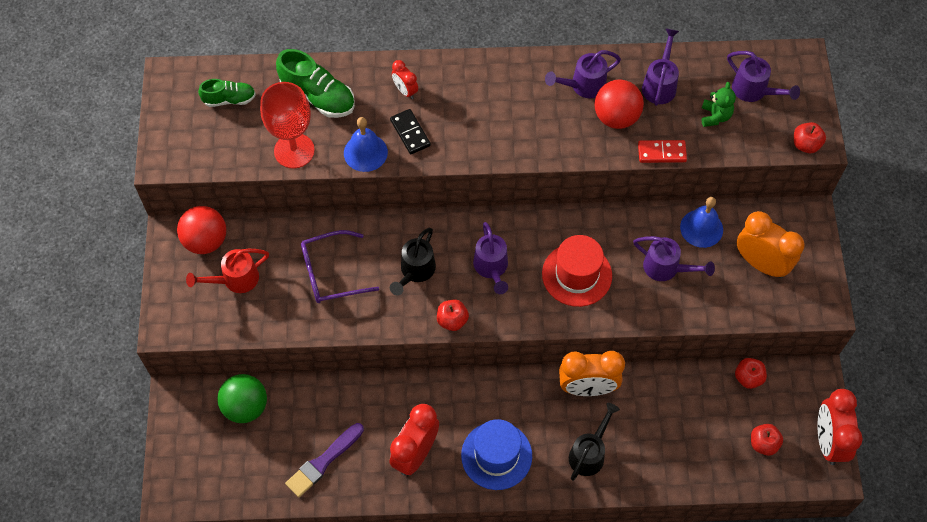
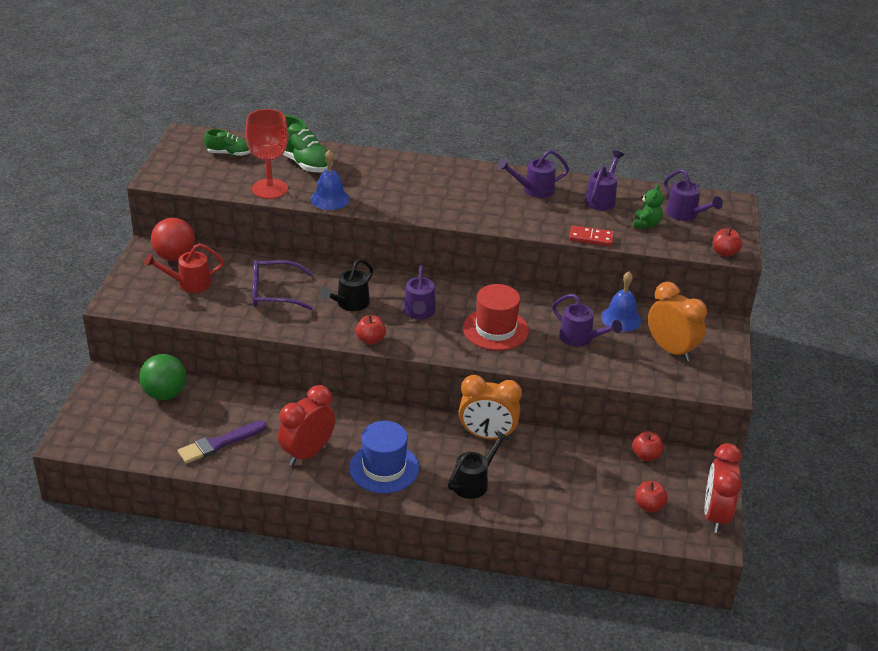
camera: 10 degrees right, 25 degrees down
black domino [390,109,431,154] -> none
red clock [392,60,418,99] -> none
red ball [594,79,644,129] -> none

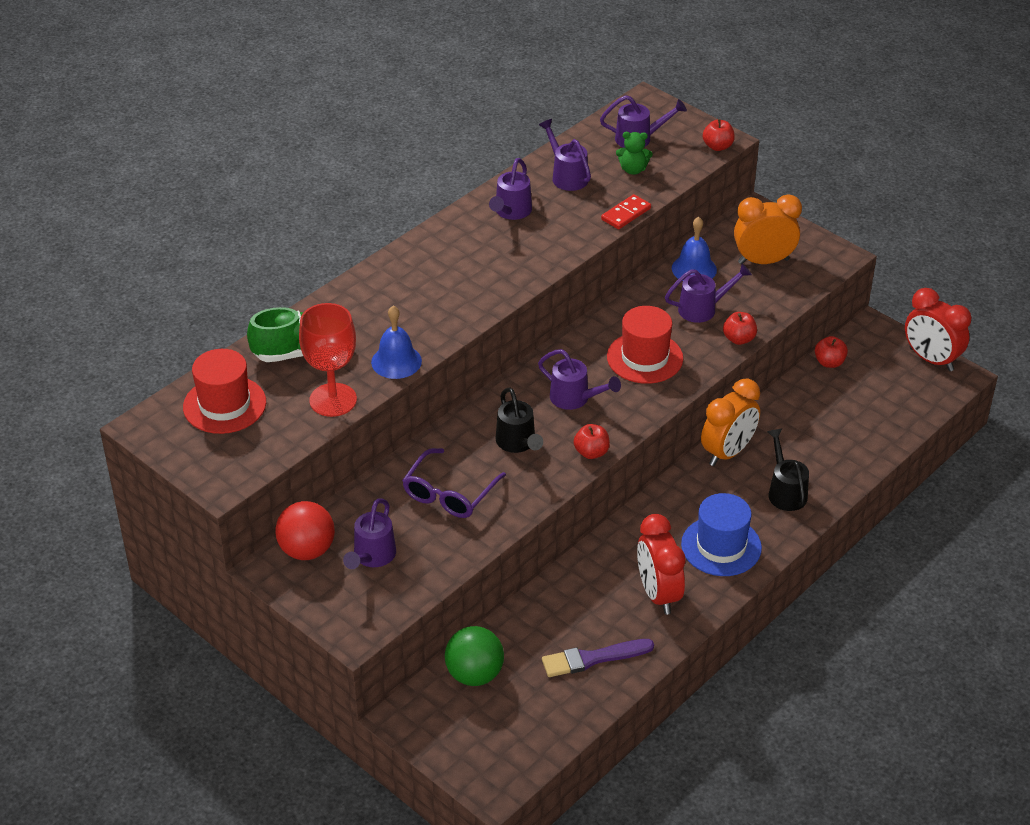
camera: 55 degrees left, 5 degrees up
red watering can [144,243,224,293] -> purple watering can [343,498,396,569]
purple brush [178,421,267,464] -> purple brush turned 75 degrees clockwise [542,639,654,677]
green shoe [204,129,251,156] -> red hat [183,349,266,434]
green teddy bear [633,184,663,229] -> green teddy bear turned 135 degrees clockwise [616,132,653,175]
red apple [636,481,668,512] -> red apple moved to [723,312,757,345]

